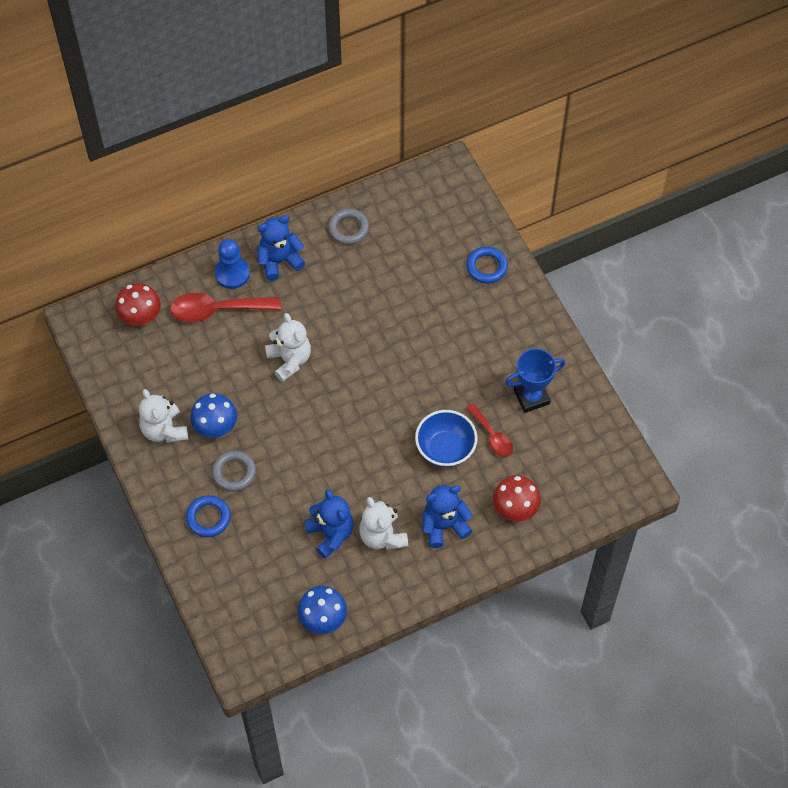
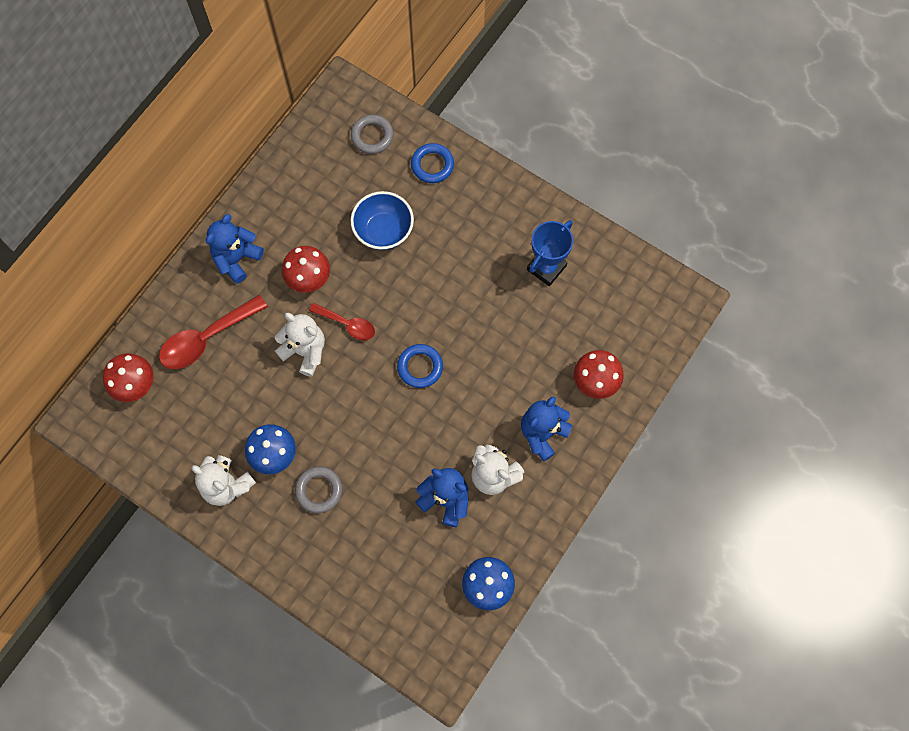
camera: 30 degrees left, 10 degrees up
blue ring [186,495,231,537] -> blue ring moved to [397,344,443,388]
blue pawn [215,239,250,289] -> none
grey ring [328,208,369,245] -> grey ring moved to [351,115,394,154]
blue bowl [415,410,478,467] -> blue bowl moved to [351,191,414,250]
red spoon [466,403,513,457] -> red spoon moved to [309,303,375,340]
none -> red mushroom [282,246,330,293]

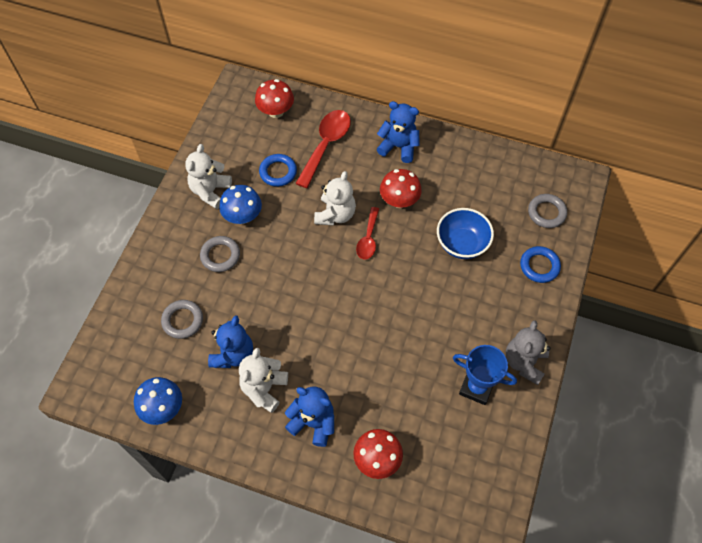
camera: 75 degrees right, 10 degrees down
red spoon [159,295,267,369] -> red spoon turned 75 degrees clockwise [296,110,351,188]
blue ring [397,344,443,388] -> blue ring moved to [259,154,297,187]
none -> grey ring [161,300,203,339]
none -> grey teddy bear [505,320,550,385]

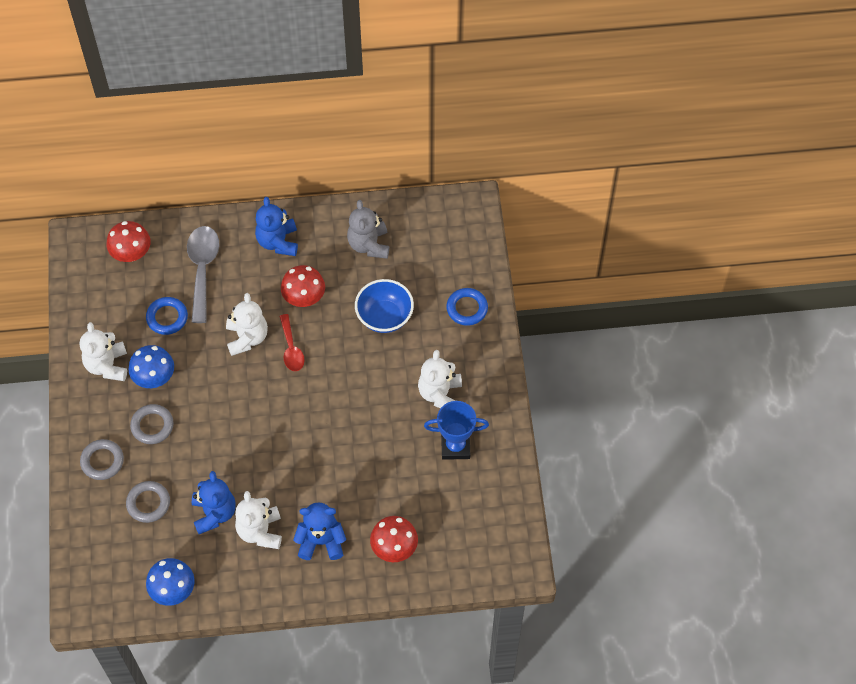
camera: 25 degrees left, 0 degrees up
red spoon [296,110,351,188] -> grey spoon [187,226,220,323]
blue teddy bear [377,101,420,163] -> blue teddy bear turned 90 degrees counterclockwise [255,197,298,256]
grey teddy bear [505,320,550,385] -> grey teddy bear moved to [347,200,389,259]
grey ring [528,194,567,228] -> grey ring moved to [80,439,124,480]
none -> white teddy bear [418,350,462,408]

